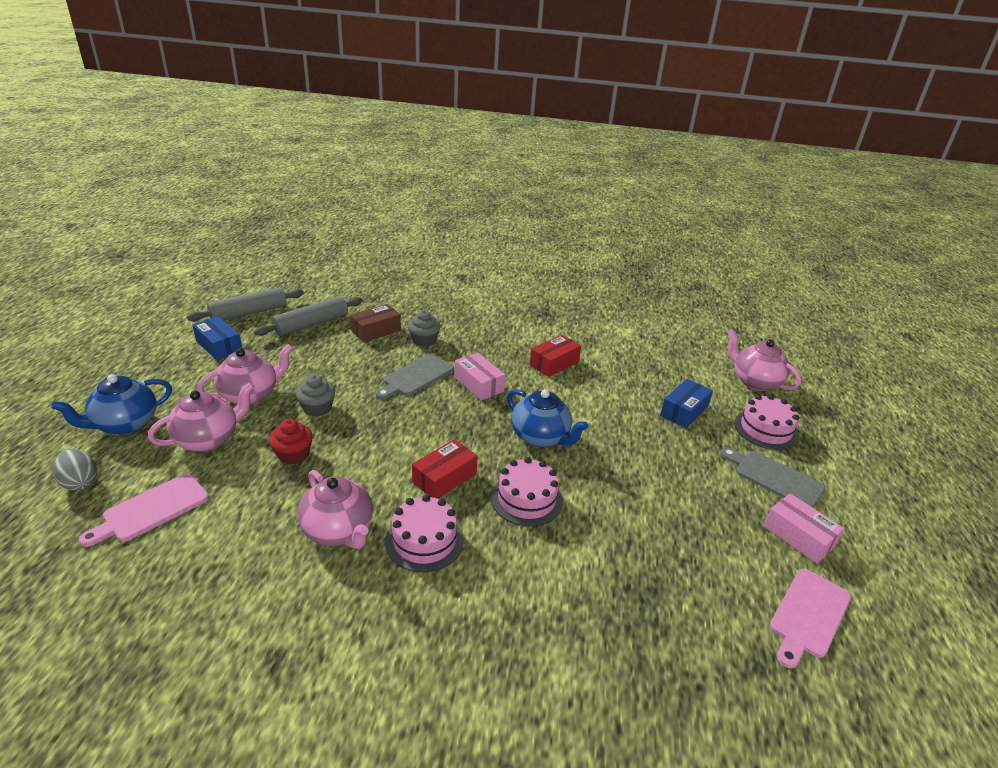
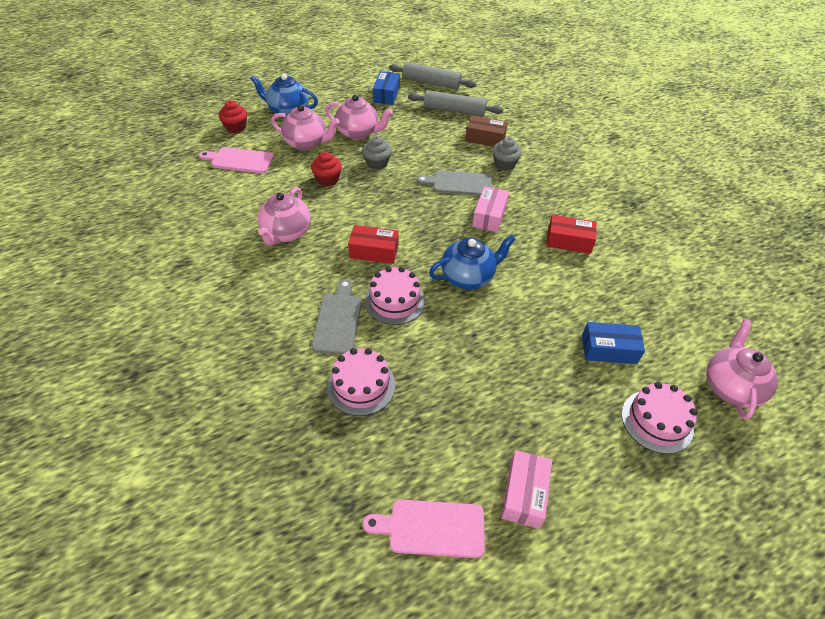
camera: 55 degrees right, 15 degrees up
grey egg [53,449,97,491] -> red cupcake [219,100,247,133]
pink cake [385,495,464,572] -> pink cake moved to [327,348,395,416]
blue teapot [507,389,588,447] -> blue teapot turned 120 degrees counterclockwise [429,235,516,289]
grey cutting board [720,447,825,508] -> grey cutting board moved to [312,279,362,355]

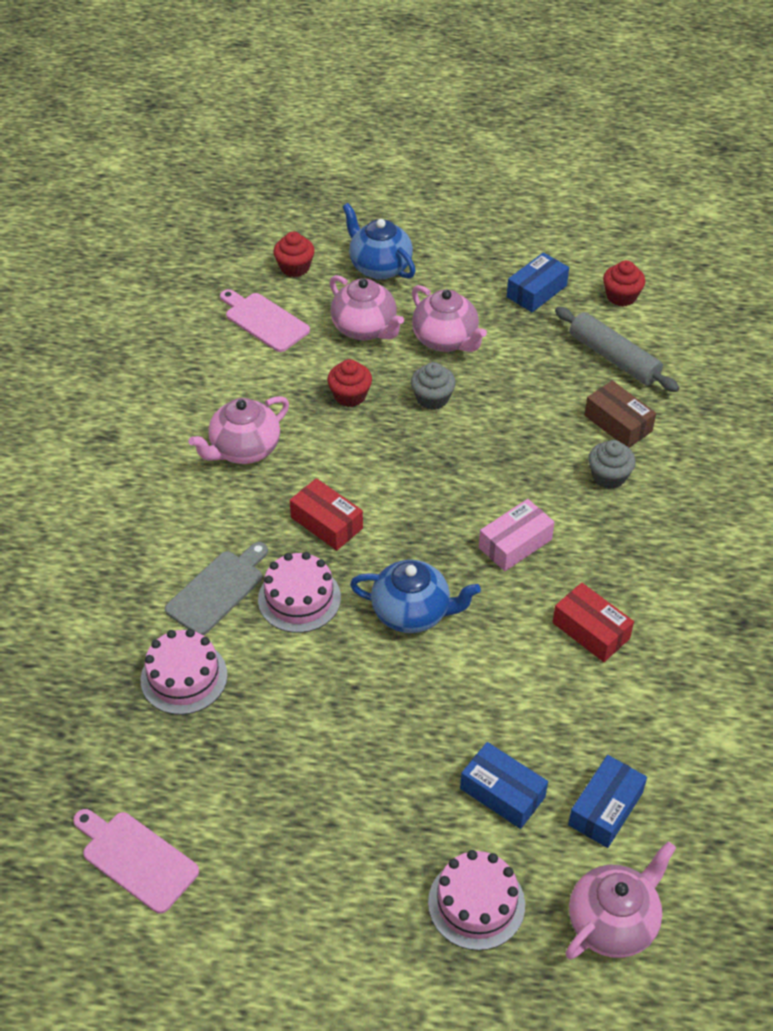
camera: 35 degrees right, 0 degrees up
grey rolling pin [389,62,476,90] -> red cupcake [603,260,645,306]
grey cutting board [417,170,492,196] -> none
pink box [501,450,552,529] -> none
none -> blue box [568,755,647,848]

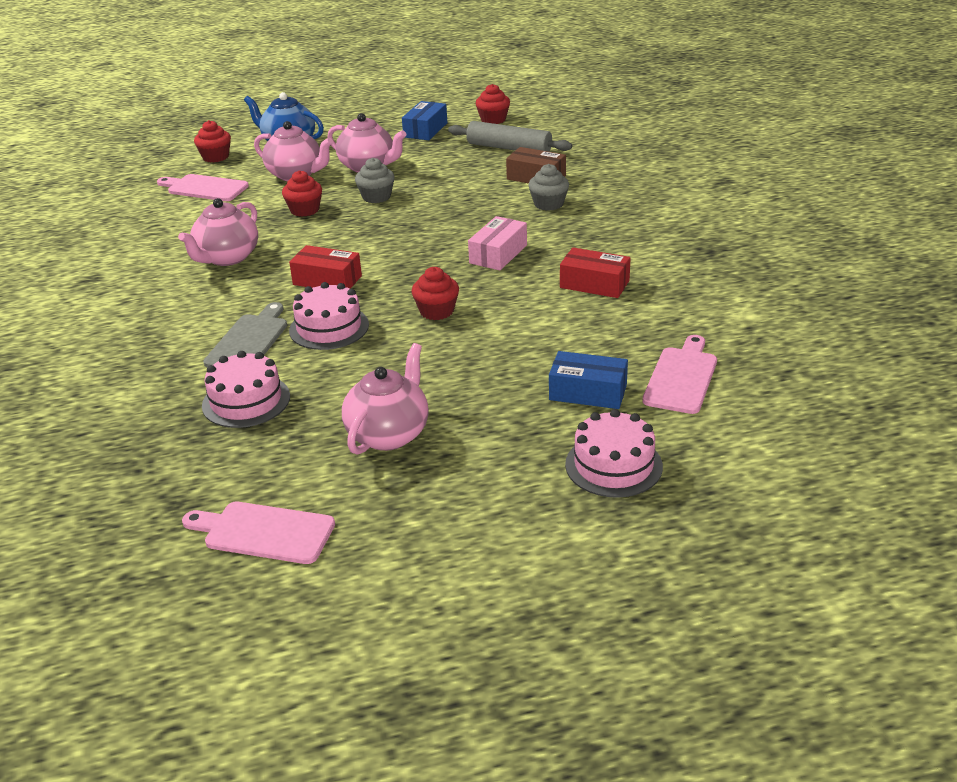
camera: 20 degrees left, 15 degrees down
blue teapot [350,560,481,633] -> red cupcake [411,267,459,320]
pink teapot [565,842,676,959] -> pink teapot moved to [342,343,429,455]
blue box [568,755,647,848] -> pink cutting board [643,335,717,414]

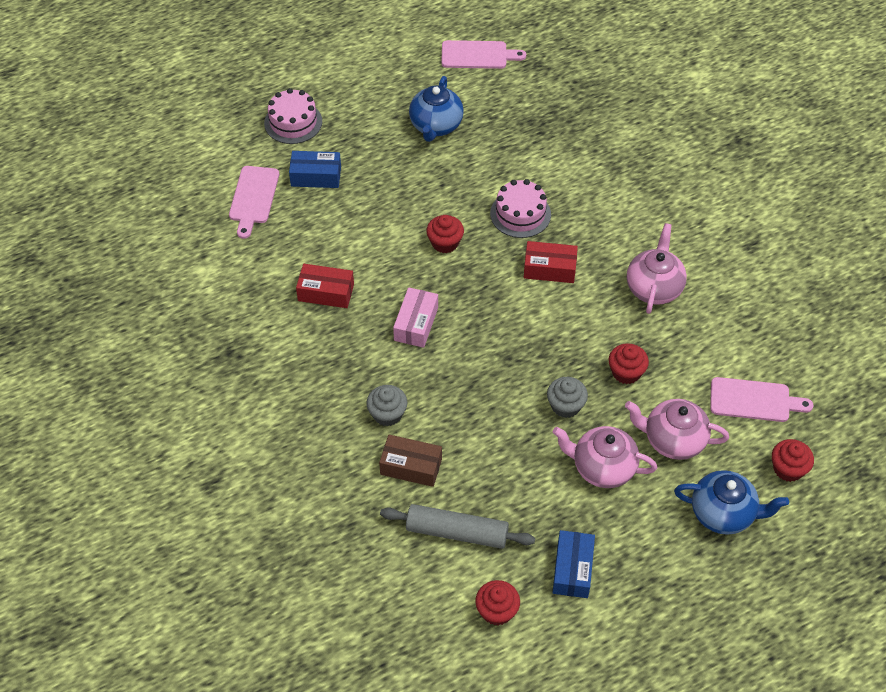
camera: 165 degrees right, 20 degrees up
pink cake [202,351,290,428] -> none
grey cutting board [203,302,287,367] -> none
pink teapot [342,343,429,455] -> blue teapot [409,76,464,142]

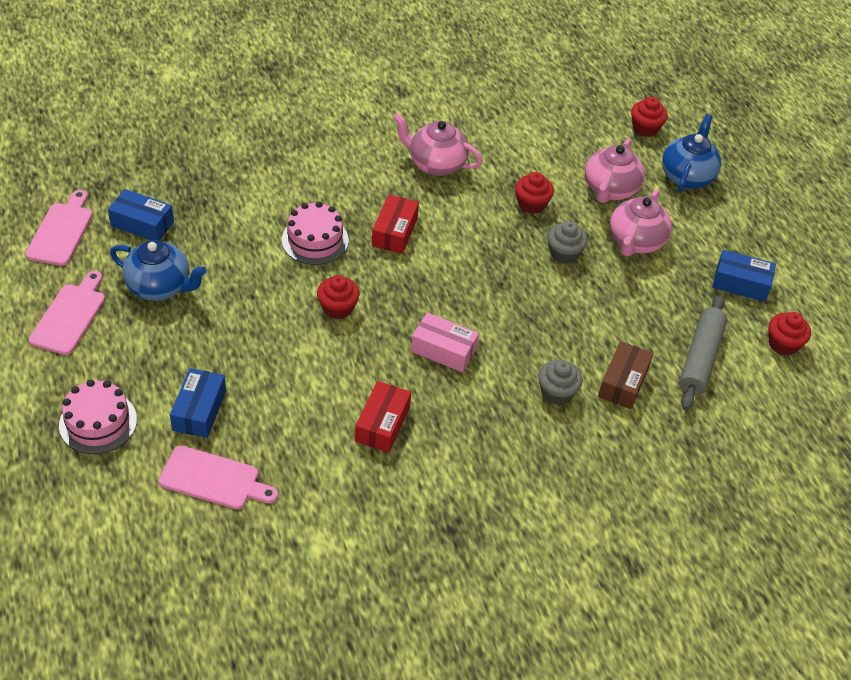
camera: 85 degrees left, 5 degrees down
pink cutting board [710,377,814,422] -> pink cutting board moved to [29,271,105,355]
none -> blue box [108,189,174,241]

